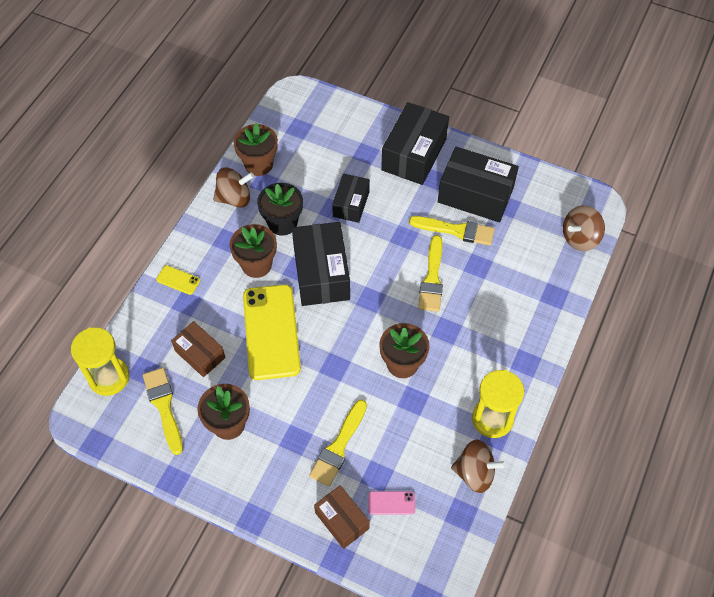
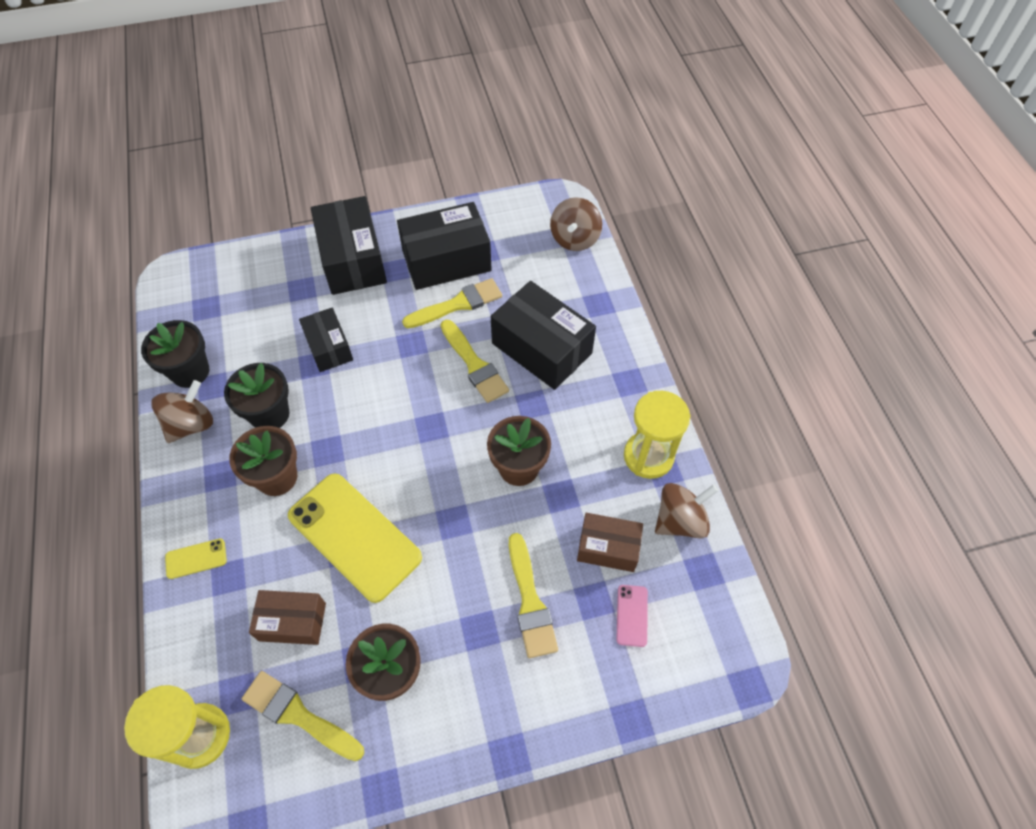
camera: 40 degrees left, 0 degrees up
brown flower pot [234,123,278,176] -> black flower pot [141,320,209,388]
black box [292,222,350,306] -> black box moved to [491,281,596,390]
brown box [314,485,370,549] -> brown box moved to [577,513,643,572]
pink phone [368,491,415,515] -> pink phone turned 45 degrees counterclockwise [616,585,648,647]

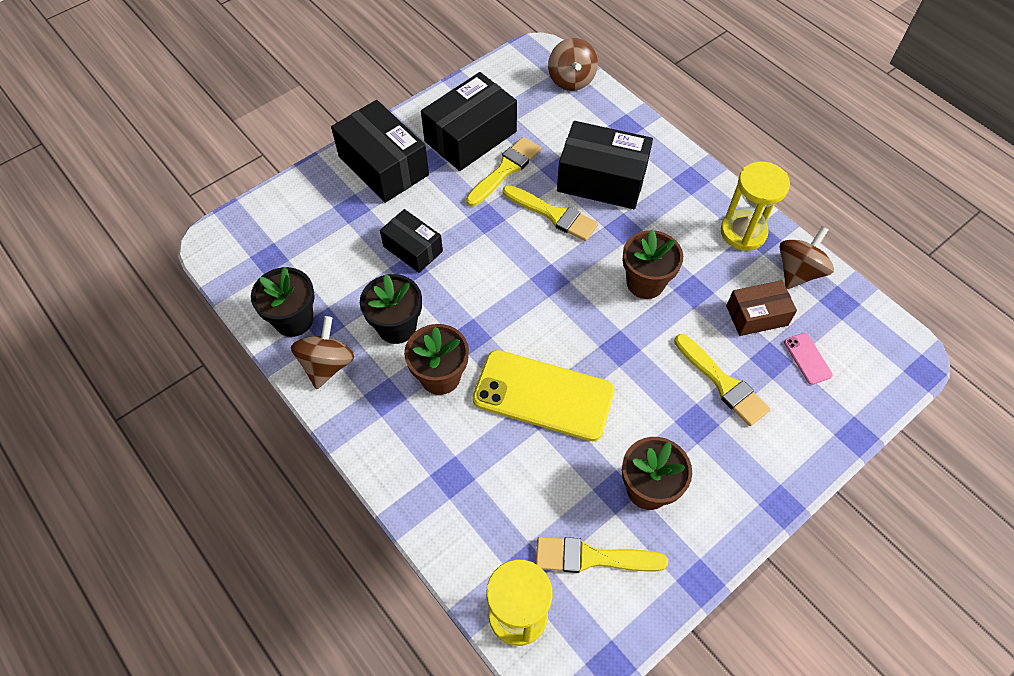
camera: 25 degrees left, 0 degrees up
yellow phone [165,538,227,579] -> none
brown box [249,590,326,645] -> none

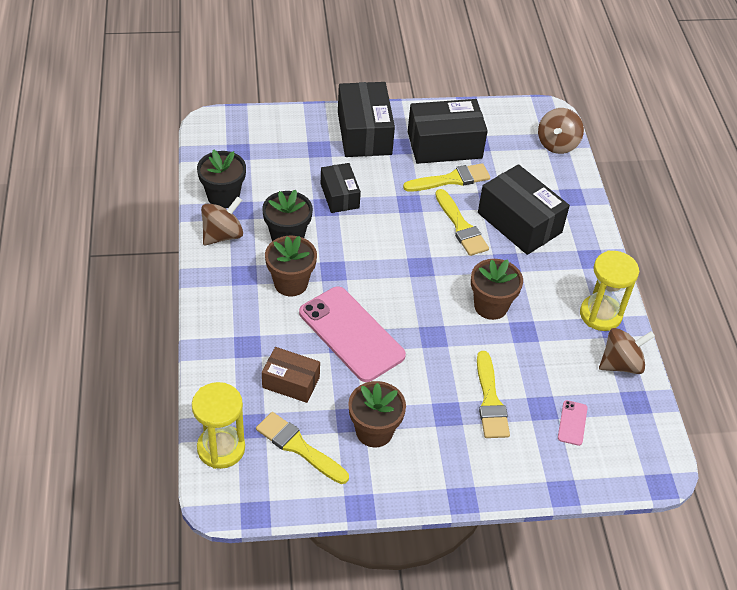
camera: 30 degrees right, 10 degrees down
yellow phone [472,350,614,441] -> pink phone [299,286,406,382]
brown box [726,280,797,336] -> brown box moved to [262,347,320,403]

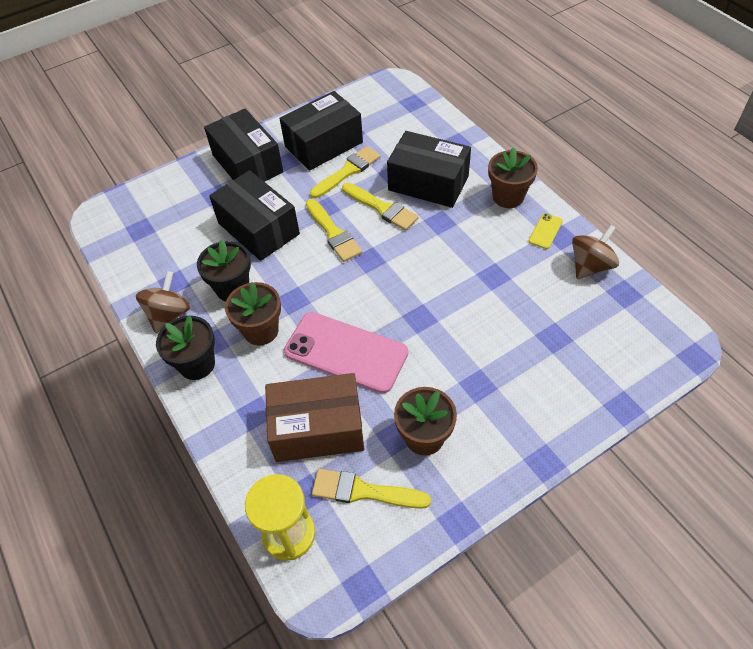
camera: 20 degrees left, 5 degrees up
black flower pot [197,149,246,208] -> black flower pot moved to [156,316,215,380]
brown box [262,347,320,403] -> brown box [265,373,364,462], size x1.68
black box [321,163,361,213] -> black box [209,170,300,261], size x1.68
brown flower pot [471,259,523,320] -> brown flower pot moved to [488,147,538,208]
yellow brush [477,351,510,438] -> yellow brush moved to [306,199,362,262]
brown spinning top [538,108,584,154] -> none
pink phone [558,400,587,446] -> none
yellow hourglass [580,251,639,331] -> yellow phone [529,213,563,249]

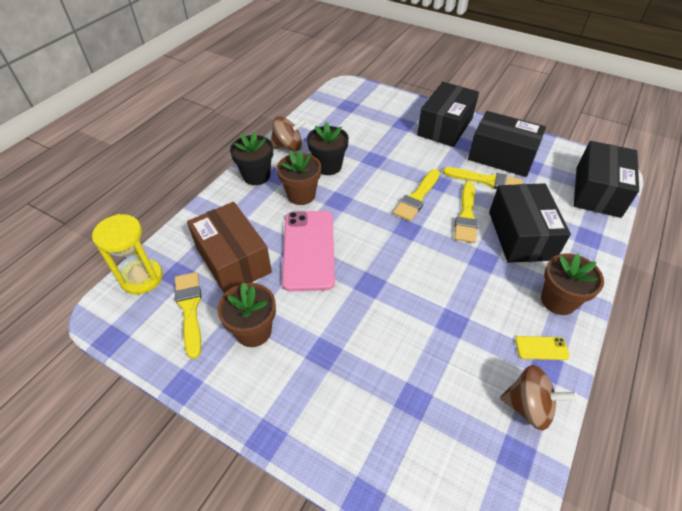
camera: 60 degrees right, 5 degrees down
black box [209,170,300,261] -> black box moved to [574,141,639,218]

